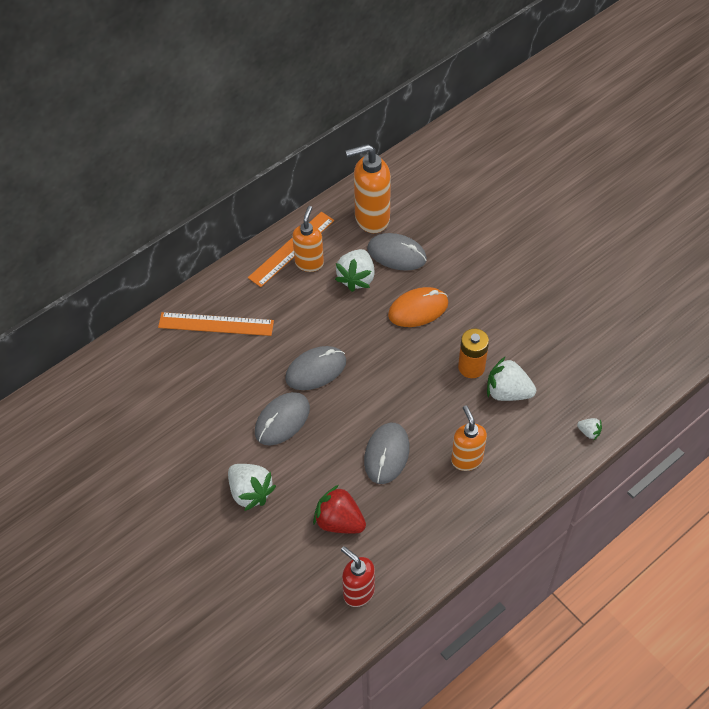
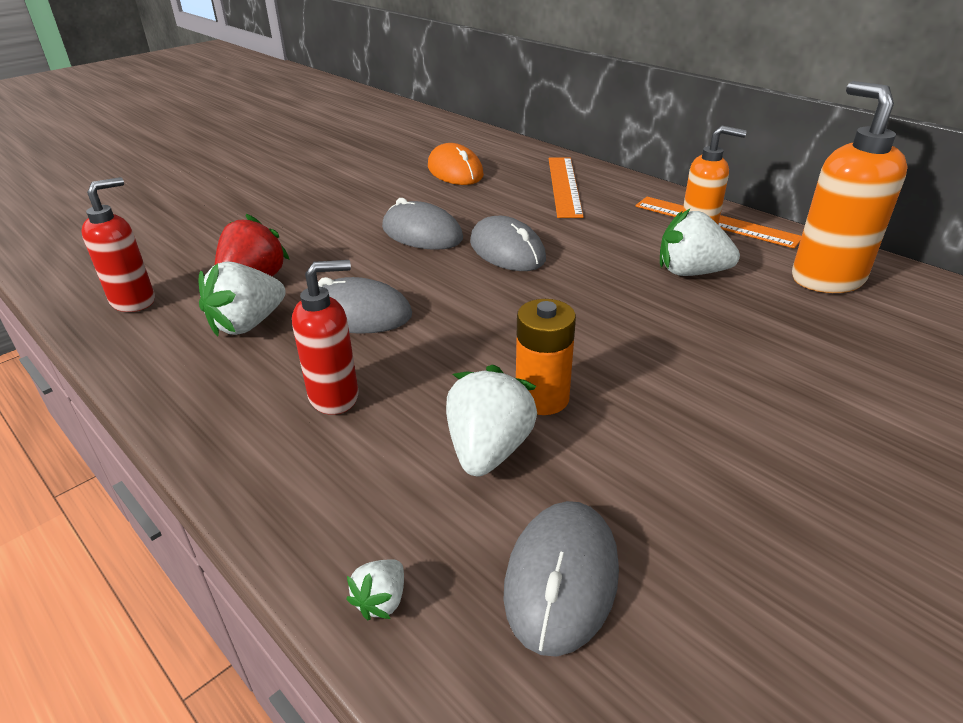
camera: 85 degrees right, 20 degrees down
white strawberry [228,464,276,511] -> white strawberry moved to [198,261,286,336]
grey mouse [367,233,427,271] -> grey mouse moved to [504,501,619,657]
orange mouse [388,287,448,327] -> orange mouse moved to [428,143,484,185]
orange soap dispenser [451,405,487,471] -> red soap dispenser [292,260,358,415]

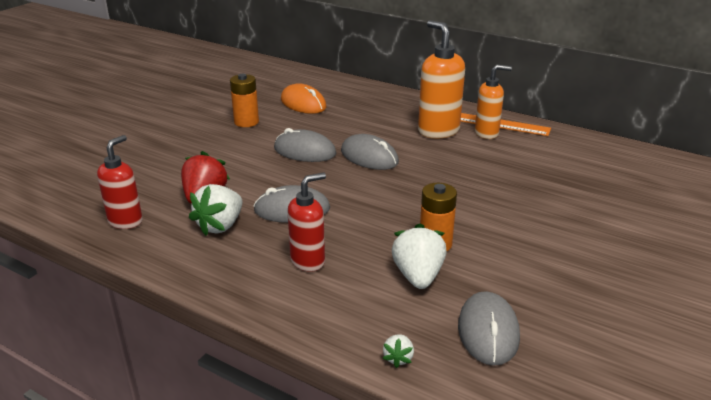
camera: 15 degrees left, 5 degrees down
orange ruler [549,157,584,218] -> none
white strawberry [660,208,740,276] -> none
orange soap dispenser [792,81,907,293] -> orange soap dispenser moved to [418,20,465,138]
none -> orange battery [230,74,259,127]

